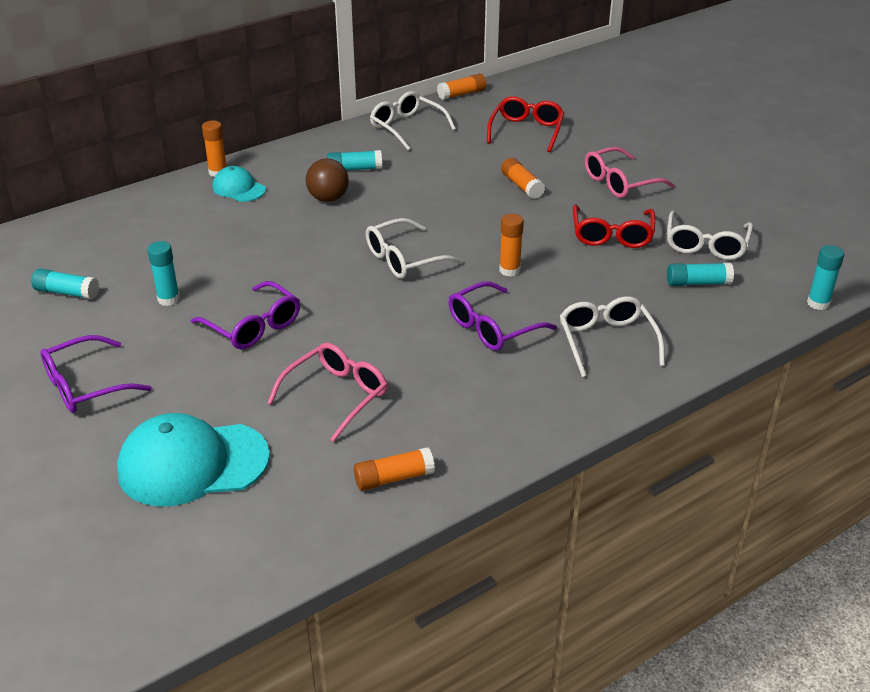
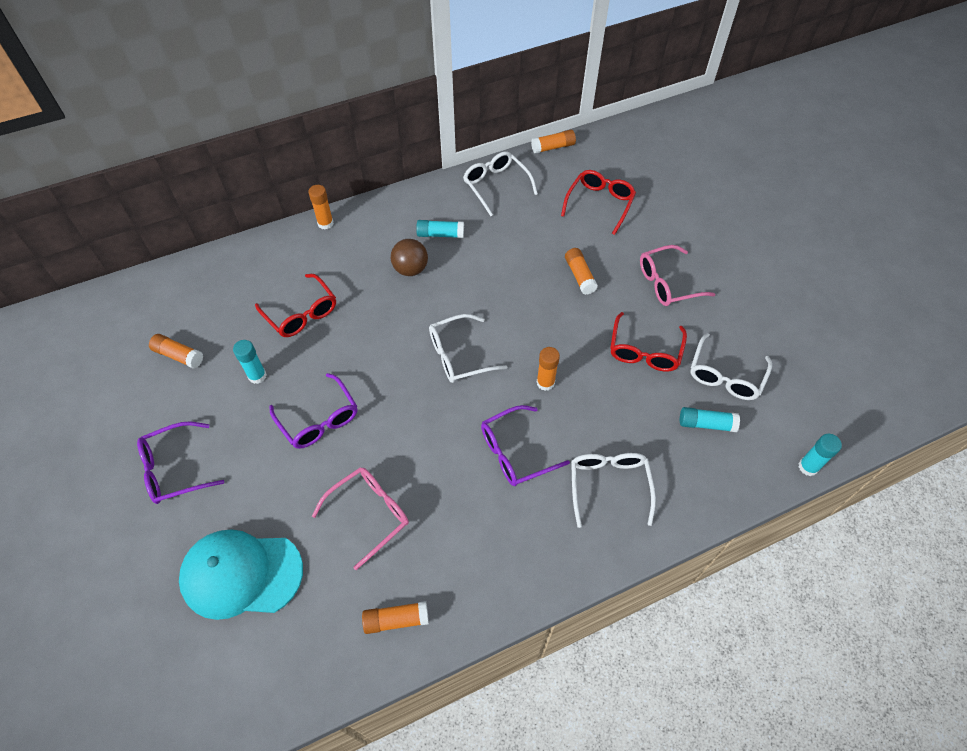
camera: 10 degrees right, 20 degrees up
turquoise glue stick [31,268,99,300] -> orange glue stick [149,334,203,369]
turquoise cap [213,166,266,202] -> none
none -> red glasses [255,274,336,337]

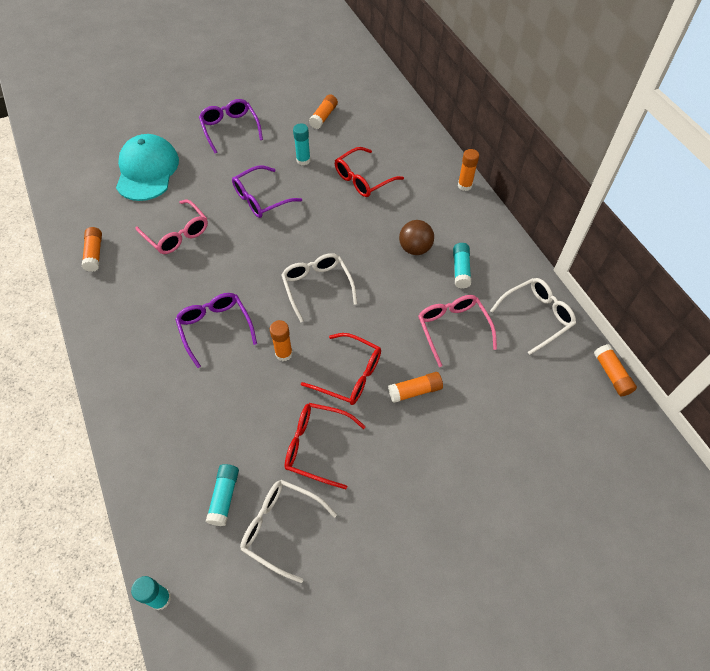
camera: 90 degrees right, 0 degrees up
red glasses [561,170,636,235] -> red glasses moved to [301,333,381,405]
white glasses [571,453,656,528] -> none
pink glasses [640,245,715,306] -> pink glasses moved to [418,295,497,367]

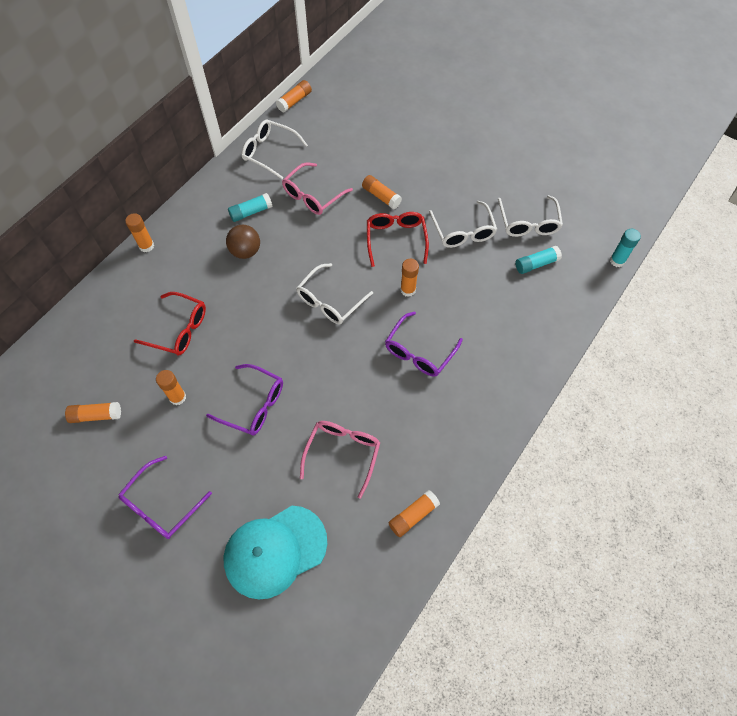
camera: 120 degrees left, 5 degrees up
red glasses [284,403,366,489] -> white glasses [429,201,497,248]
turquoise glue stick [293,123,311,165] -> orange glue stick [156,370,186,405]

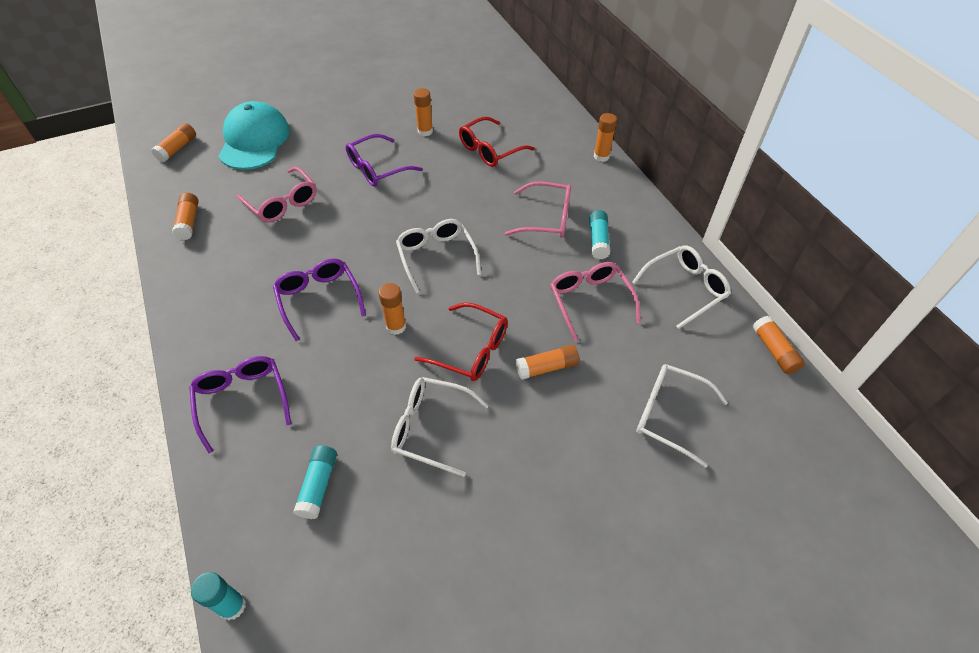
camera: 120 degrees right, 10 degrees down
orange glue stick [65,402,121,423] -> orange glue stick moved to [151,123,196,162]
purple glasses [118,456,212,539] -> purple glasses moved to [189,356,291,453]
brown ball [226,225,260,259] -> pink glasses [505,182,571,238]
white glasses [498,195,563,237] -> white glasses moved to [636,364,728,468]

